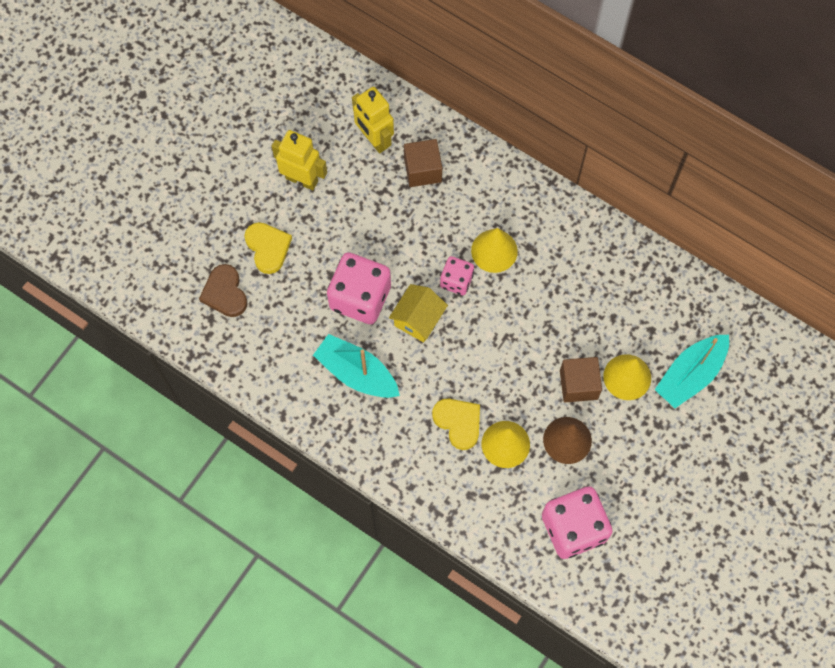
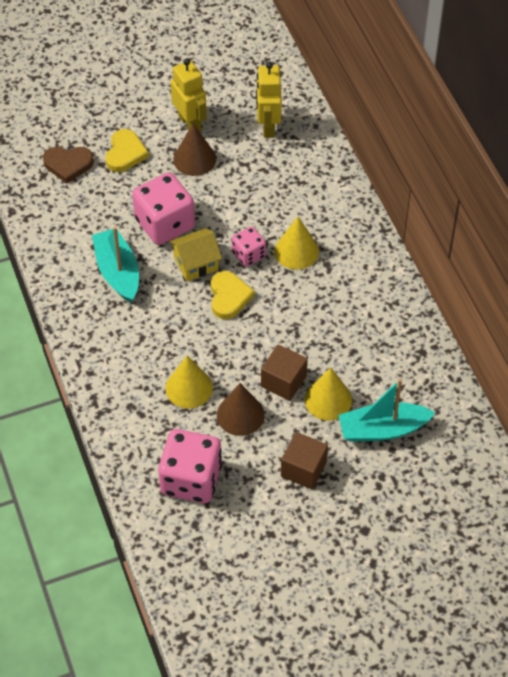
camera: 35 degrees right, 15 degrees down
brown heart [199,264,248,317] -> brown heart turned 105 degrees counterclockwise [43,147,94,183]
brown cube [404,139,442,187] -> brown cube moved to [281,432,328,489]
yellow heart [432,399,480,450] -> yellow heart moved to [211,271,255,319]
none -> brown cone [173,123,216,176]

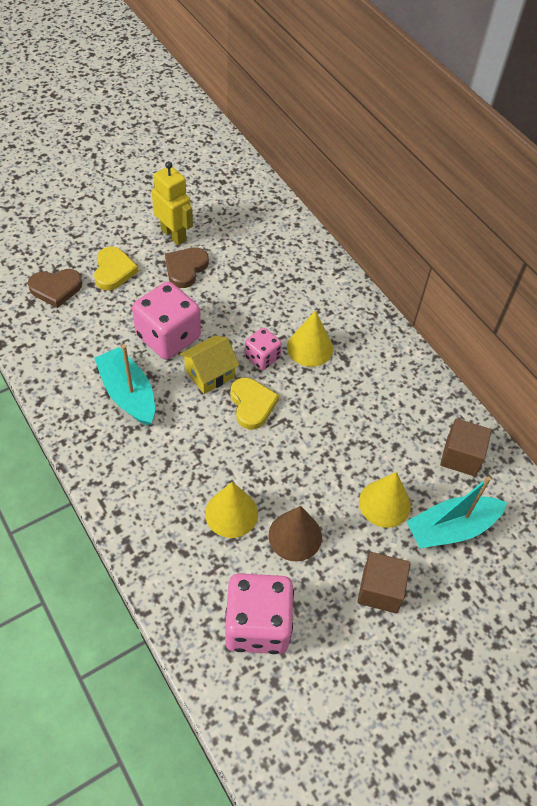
camera: 15 degrees left, 0 degrees up
brown cone [173,123,216,176] -> brown heart [165,247,209,288]
yellow robot [256,62,282,138] -> none
brown cube [261,344,308,401] -> brown cube moved to [440,418,492,476]

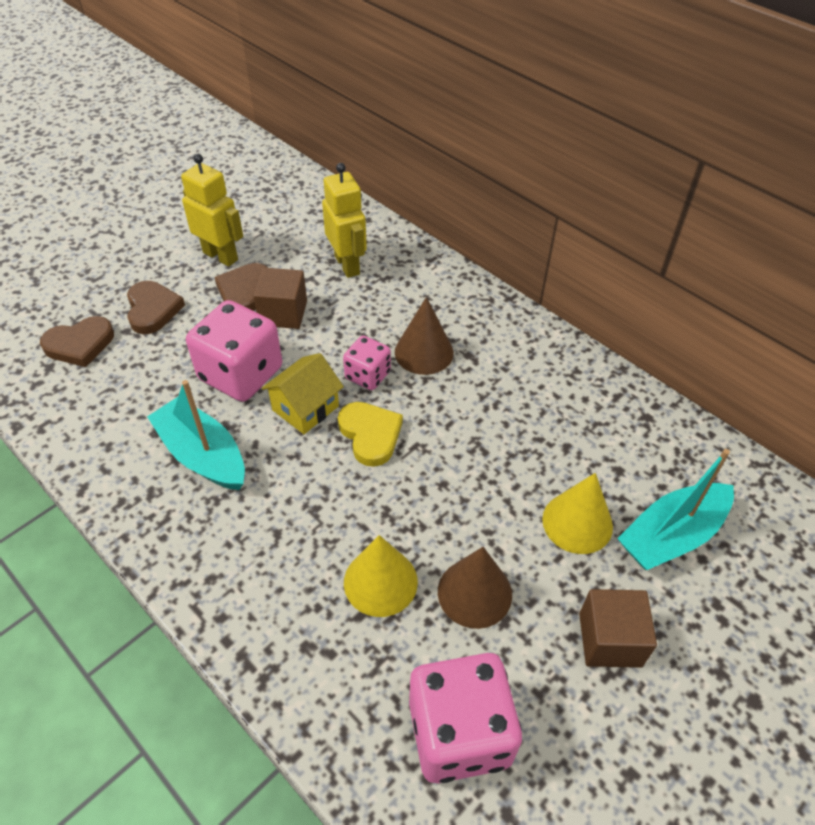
camera: 10 degrees left, 5 degrees down
yellow heart [94,247,139,290] -> brown heart [127,281,185,334]
yellow cone [287,310,333,367] -> brown cone [395,297,454,375]
brown cube [440,418,492,476] -> brown cube moved to [253,268,307,329]
none -> yellow robot [322,163,367,278]

